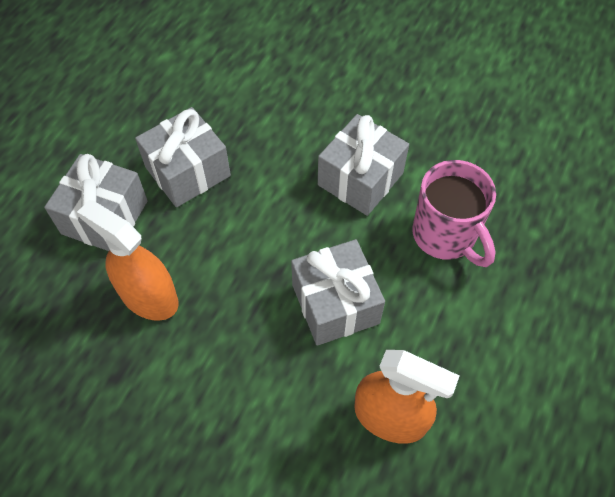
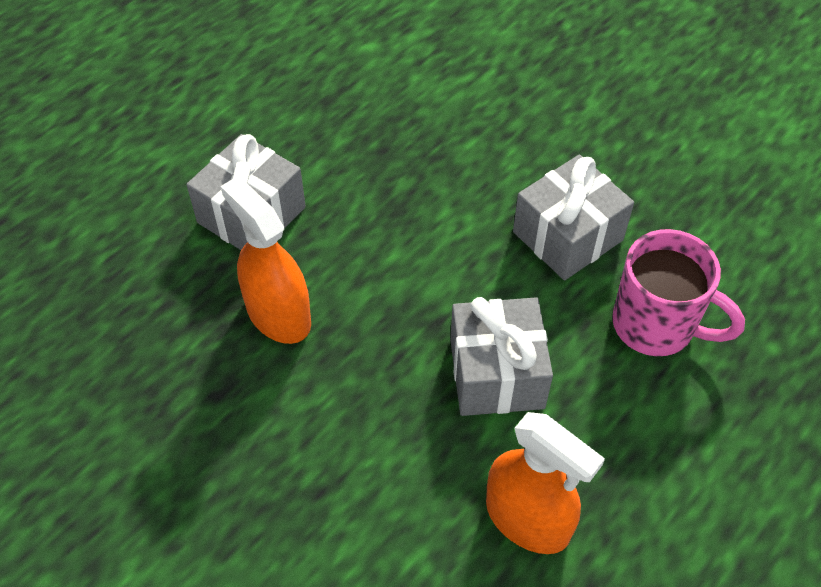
camera: 15 degrees right, 5 degrees down
grey gift [135,107,231,207] -> none
pink mug [412,160,496,267] -> pink mug turned 45 degrees counterclockwise [612,229,745,356]

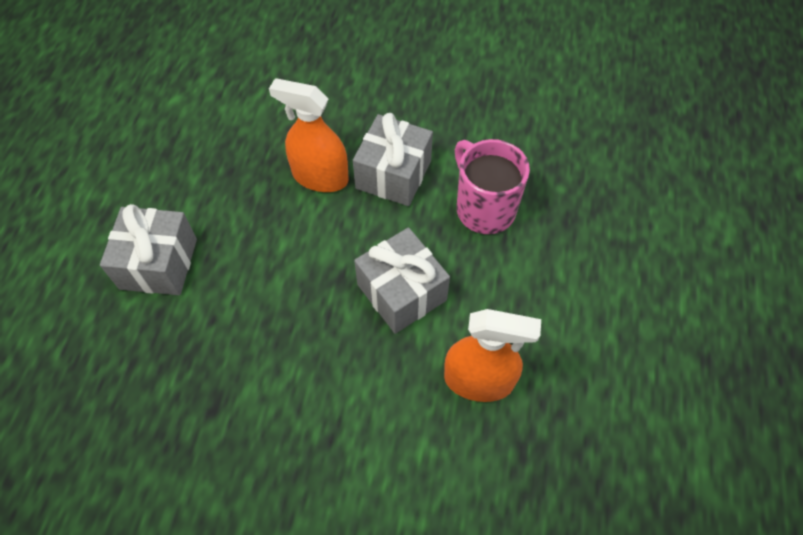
camera: 30 degrees left, 5 degrees up
orange spray bottle [220,177,311,344] -> orange spray bottle moved to [269,78,349,192]
pink mug [612,229,745,356] -> pink mug turned 120 degrees counterclockwise [455,139,530,234]

